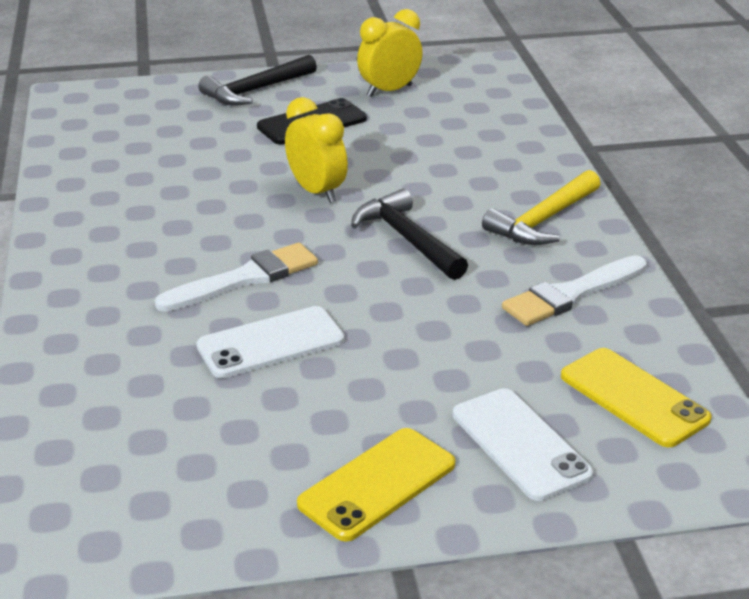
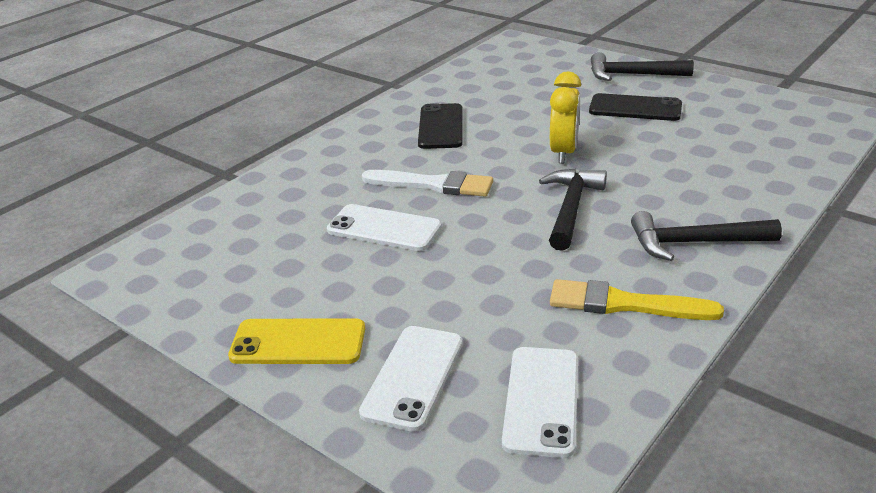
camera: 50 degrees right, 0 degrees up
yellow clock [357,9,423,97] -> none
yellow hammer [482,170,601,245] -> black hammer [631,211,782,261]
white brush [502,255,647,326] -> yellow brush [550,279,724,320]
yellow phone [561,348,712,447] -> white phone [502,347,578,458]
none -> black phone [418,103,462,149]

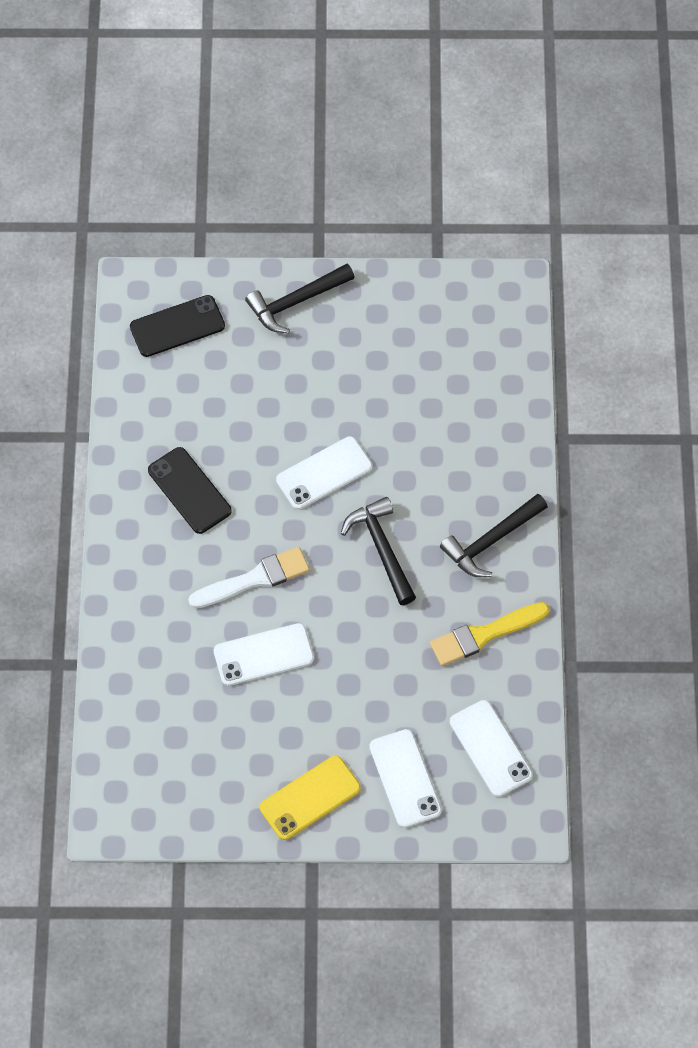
camera: 40 degrees left, 30 degrees up
yellow clock [550,71,581,163] -> white phone [276,436,372,510]
black phone [589,93,682,121] -> black phone moved to [130,295,225,357]

